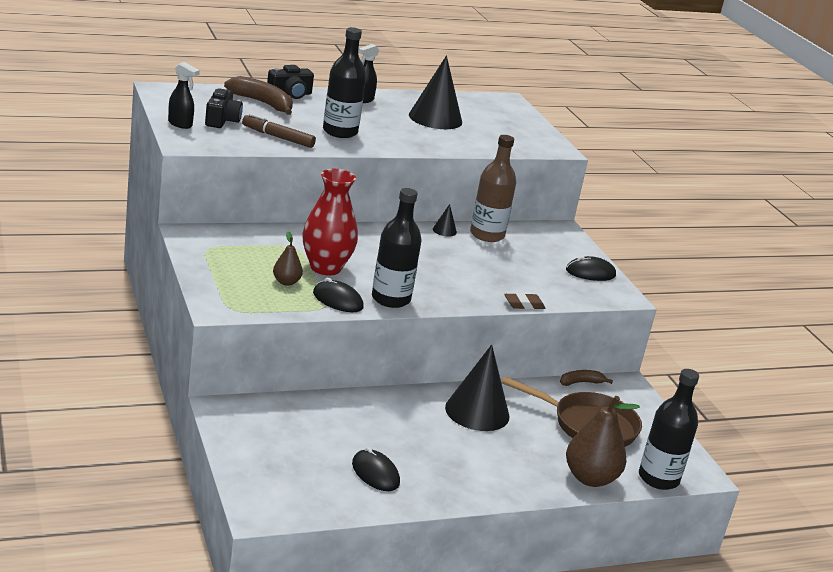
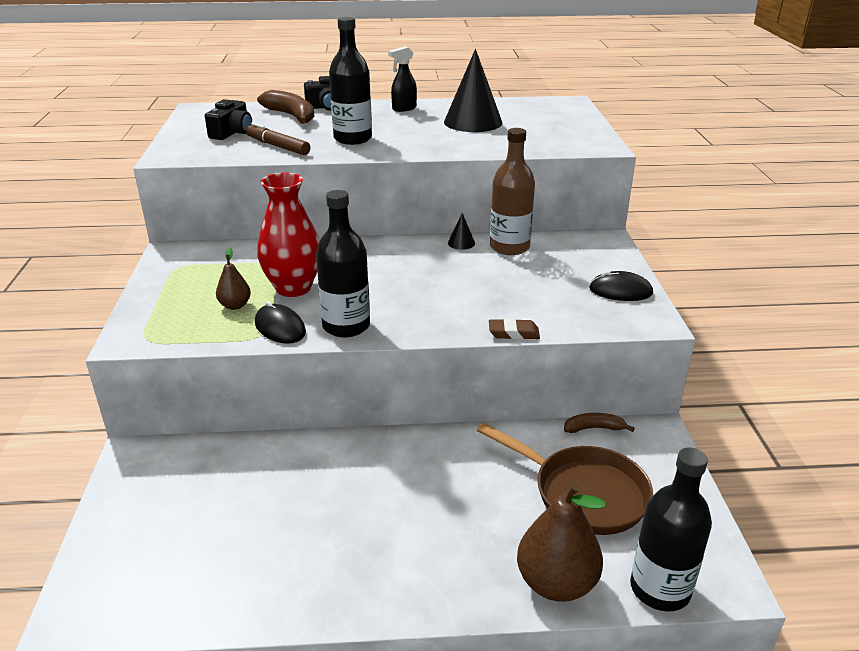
camera: 20 degrees right, 5 degrees up
black spray bottle [168,62,200,129] -> none
black mouse [352,447,400,491] -> none
black cone [445,345,509,431] -> none

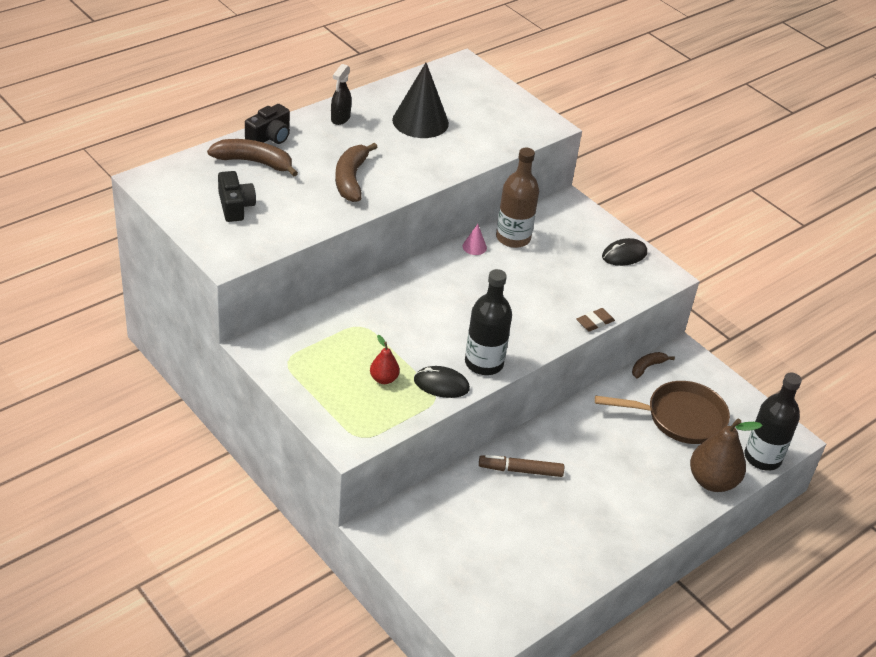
camera: 40 degrees left, 10 degrees up
brown pear [216,247,251,310] -> red pear [370,335,400,384]
brown marker [246,123,310,155] -> brown marker moved to [479,455,564,477]
red vase [257,172,320,297] -> none
black bottle [329,17,372,145] -> brown banana [335,143,377,202]
black cone [448,213,475,250] -> pink cone [462,224,487,255]

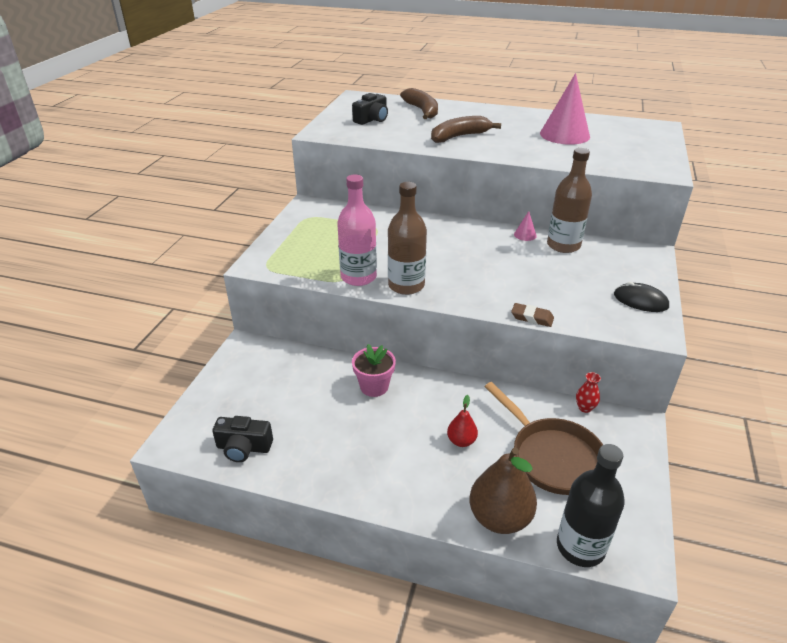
camera: 60 degrees right, 5 degrees down
black camera [245,104,290,144] -> black camera moved to [212,416,273,462]
black spray bottle [331,64,352,125] -> none
red pear [370,335,400,384] -> red pear moved to [447,395,478,447]
black cone [392,63,449,138] -> pink cone [540,73,590,145]
black mouse [414,366,470,398] -> pink bottle [337,175,377,286]
black bottle [465,269,512,375] -> brown bottle [388,182,427,295]
brown marker [479,455,564,477] -> pink flower pot [352,344,396,397]
brown banana [632,352,675,378] -> red vase [576,372,601,413]

